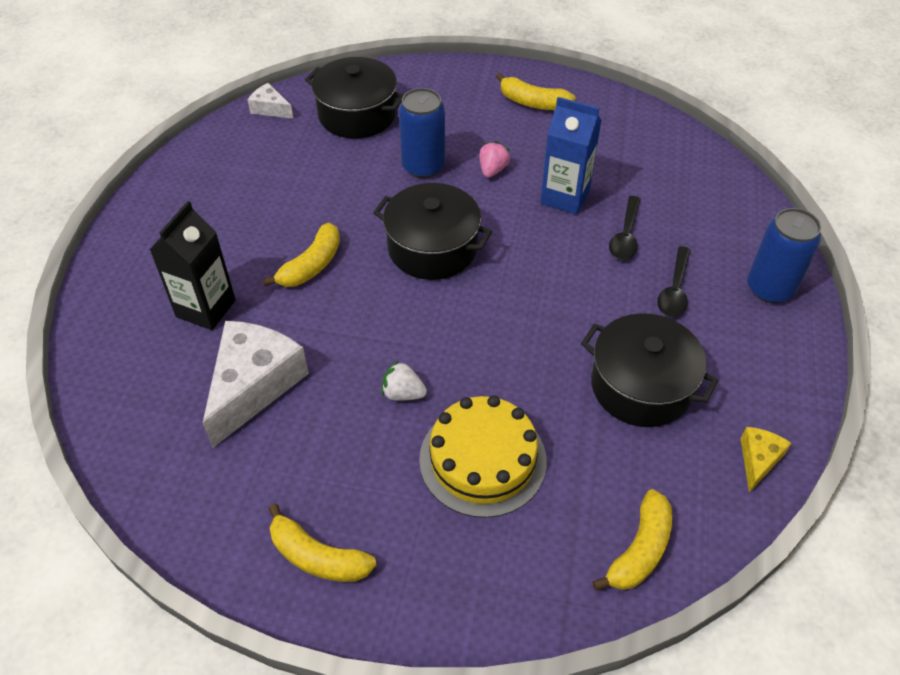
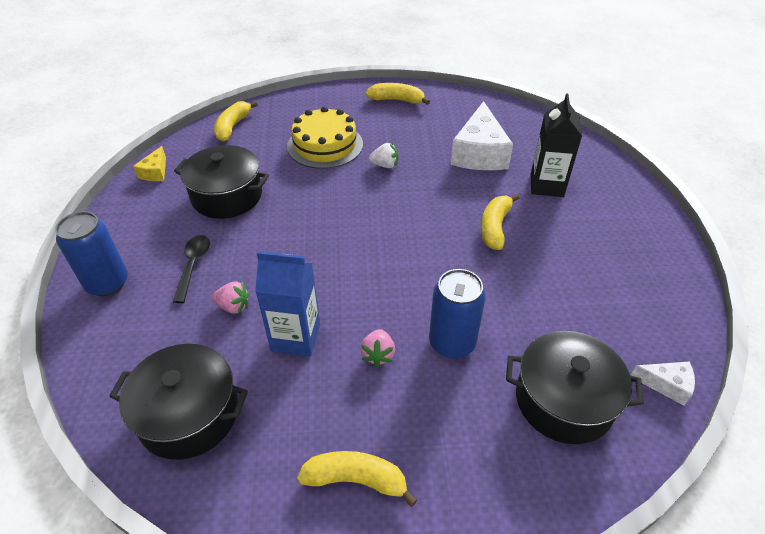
camera: 165 degrees right, 5 degrees down
black pot [373,183,492,280] -> black pot moved to [109,344,248,460]
black spoon [609,196,641,260] -> pink strawberry [212,281,250,314]

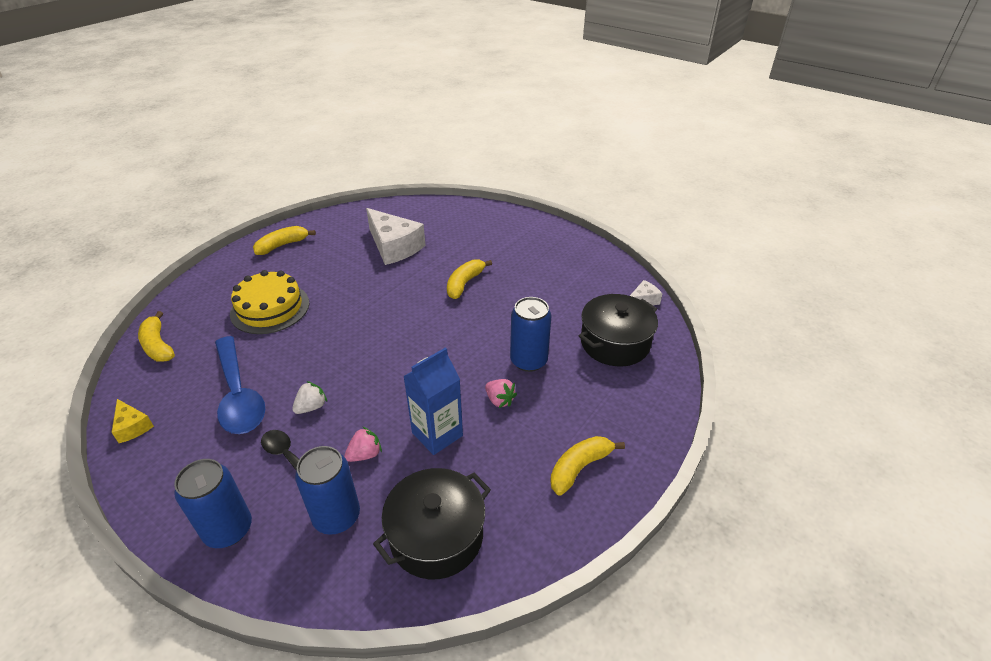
camera: 50 degrees left, 5 degrees down
black pot [174,145,269,219] -> blue spoon [215,336,265,434]
white strawberry [369,143,398,168] -> white strawberry moved to [292,381,327,414]
yellow banana [481,194,519,250] -> yellow banana turned 60 degrees clockwise [447,259,492,299]
black carton [530,94,582,197] -> none
none -> blue can [295,446,360,535]

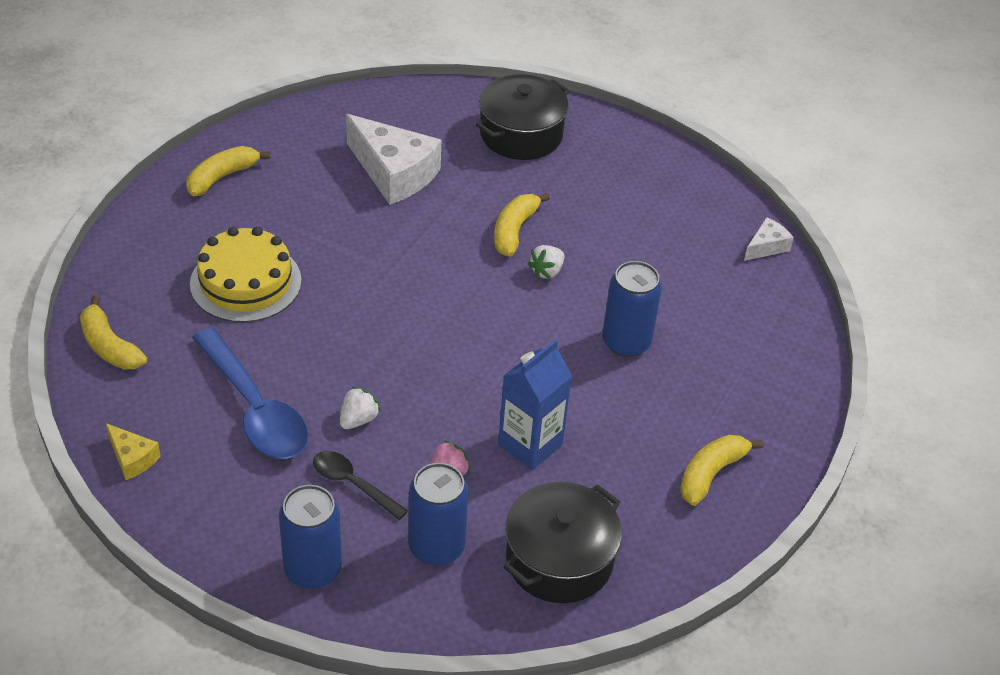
camera: 10 degrees left, 5 degrees up
pink strawberry [485,379,517,408] -> none
black pot [579,294,658,366] -> black pot moved to [476,74,570,160]
none -> white strawberry [527,245,564,279]

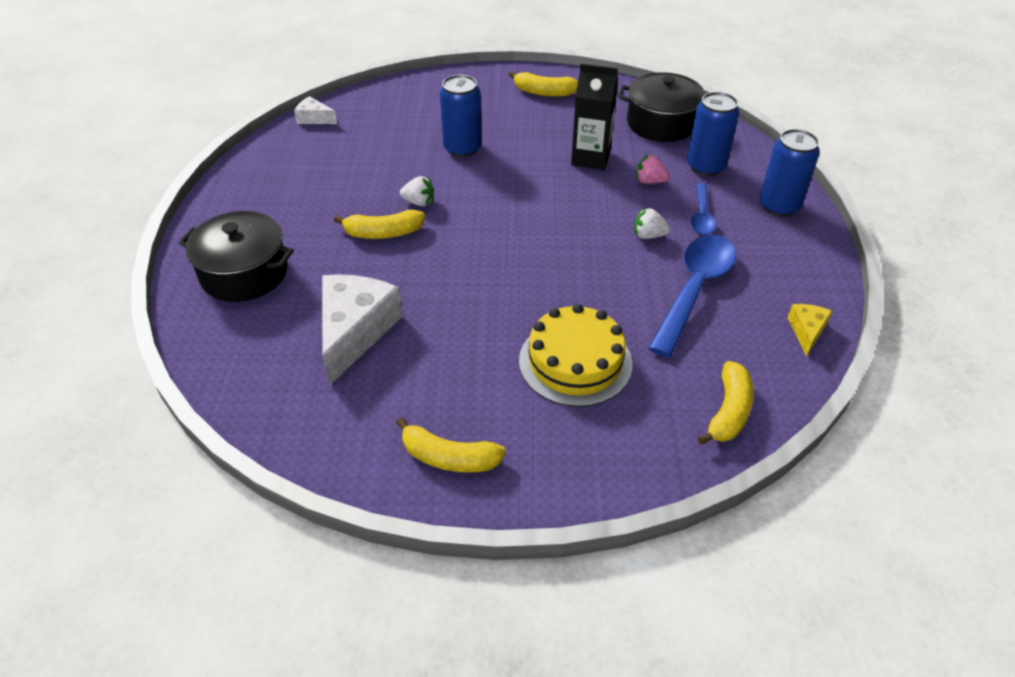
camera: 115 degrees left, 0 degrees up
black spoon [313,451,408,520] -> blue spoon [691,183,717,235]
blue carton [498,339,572,470] -> black carton [571,64,618,170]

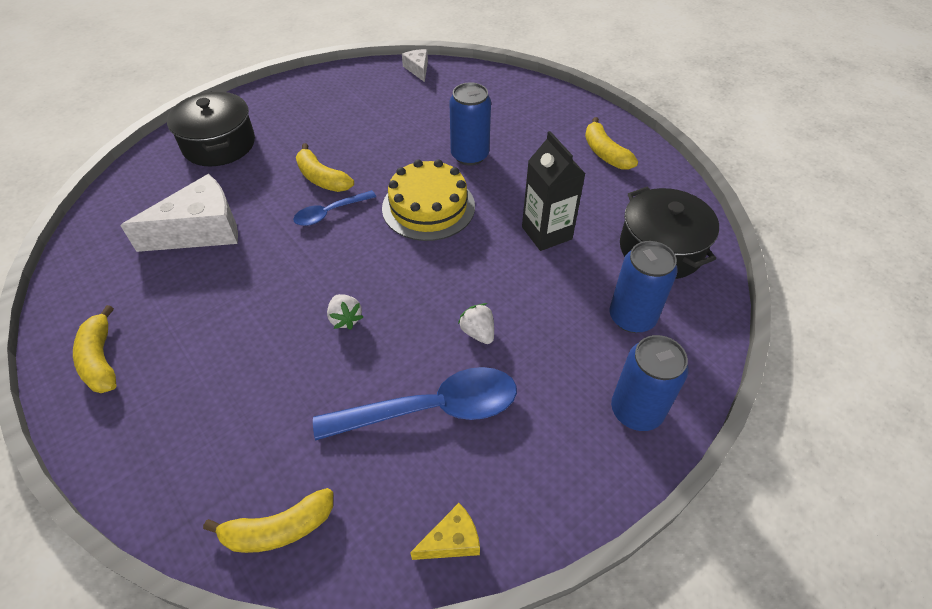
camera: 50 degrees right, 5 degrees up
white strawberry [400,176,434,206] -> white strawberry moved to [327,294,363,330]
yellow cake [519,304,633,407] -> yellow cake moved to [382,159,475,241]
pink strawberry [636,154,670,184] -> none
blue spoon [691,183,717,235] -> blue spoon moved to [293,190,376,226]

